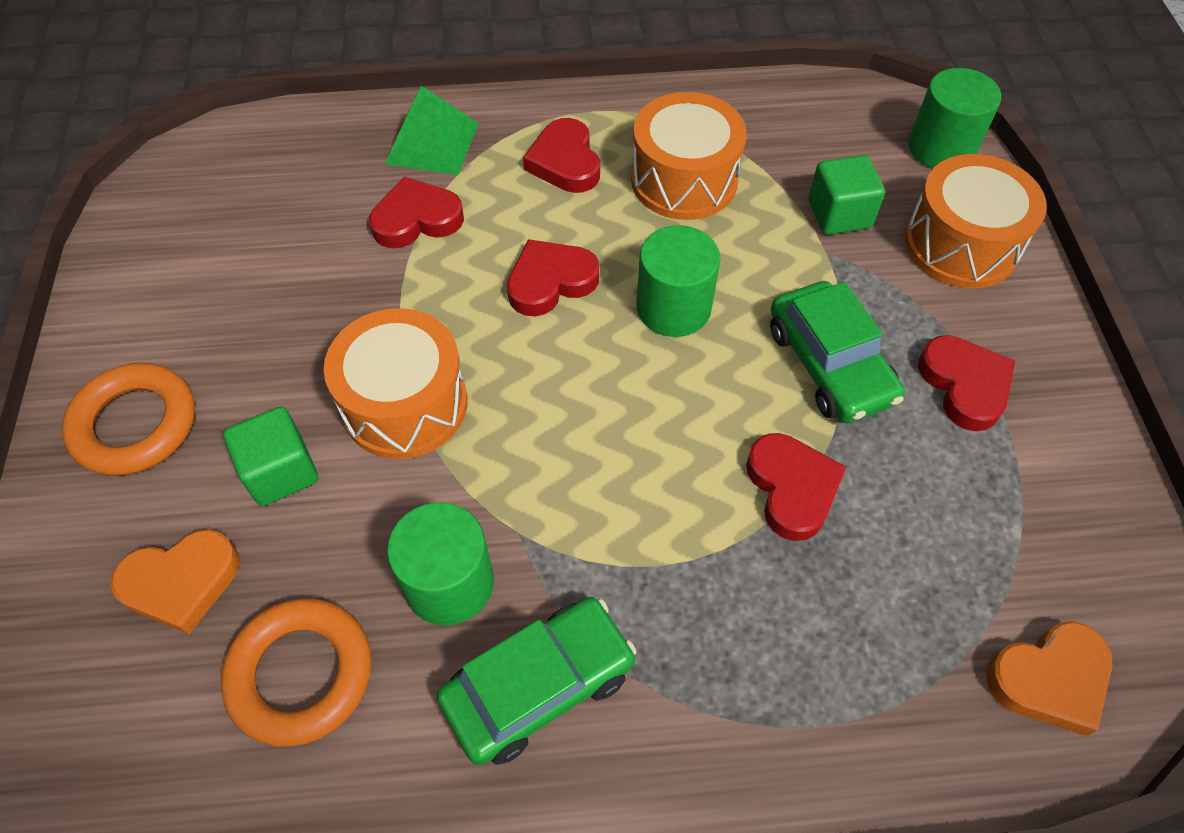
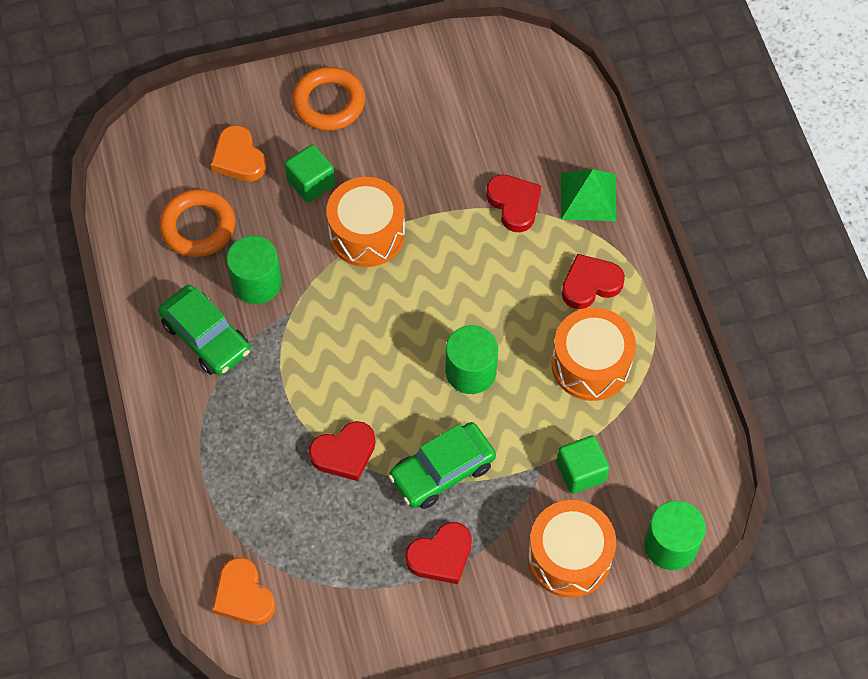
camera: 80 degrees right, 5 degrees up
red heart [507,239,599,316] -> none

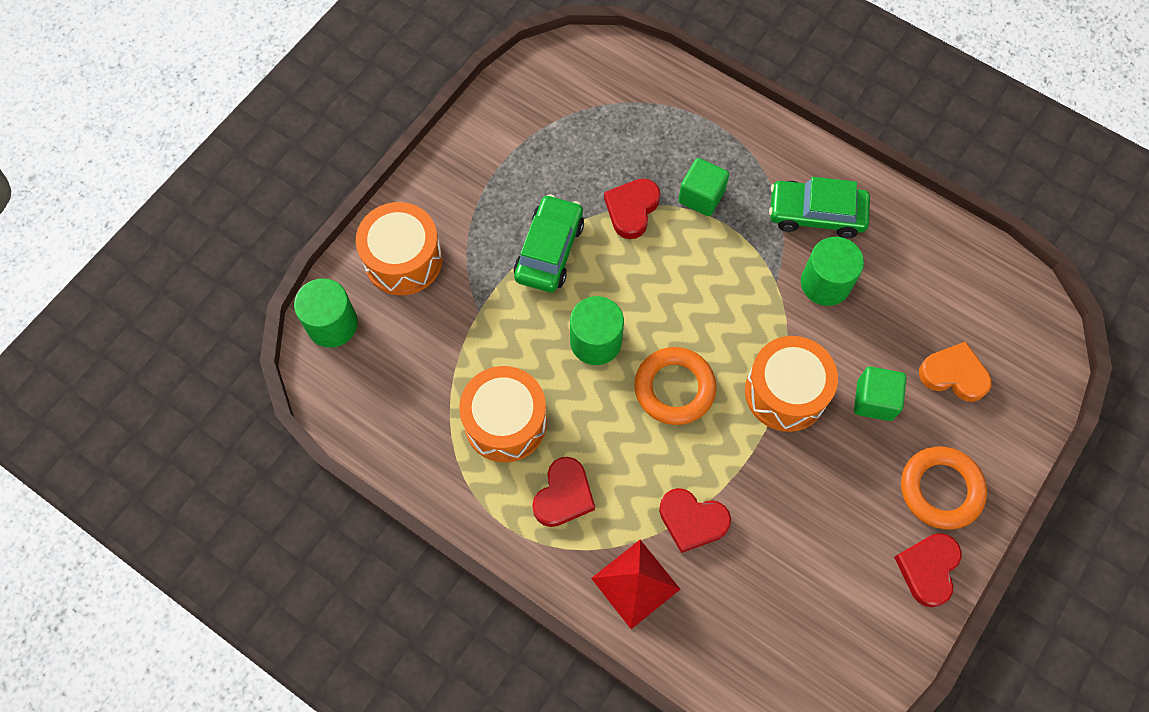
camera: 140 degrees right, 5 degrees up
orange ring [159,189,235,257] -> orange ring moved to [634,347,717,425]
orange heart [212,557,276,625] -> none
red heart [405,522,472,584] -> red heart moved to [894,533,961,607]
green cube [557,435,609,494] -> green cube moved to [678,158,729,216]
green pyramid [561,169,616,221] -> red pyramid [591,540,680,629]

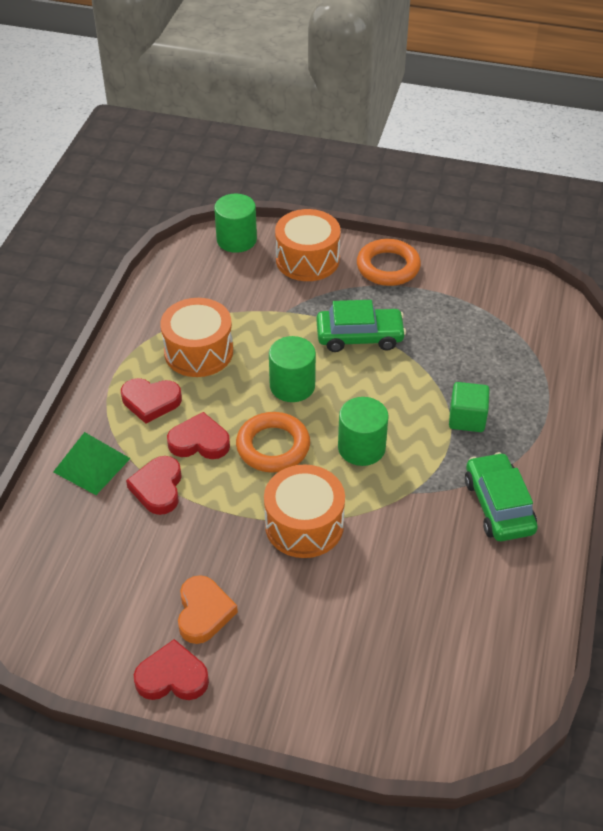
camera: 70 degrees right, 20 degrees down
red pyramid [591,540,680,629] -> green pyramid [53,432,131,495]
red heart [604,178,660,239] -> red heart moved to [167,412,230,459]
green cylinder [801,237,864,306] -> green cylinder moved to [338,397,389,466]
green cube [854,367,906,421] -> none
orange ring [901,446,987,530] -> orange ring moved to [357,239,421,286]
orange heart [919,342,992,402] -> orange heart moved to [178,575,238,644]

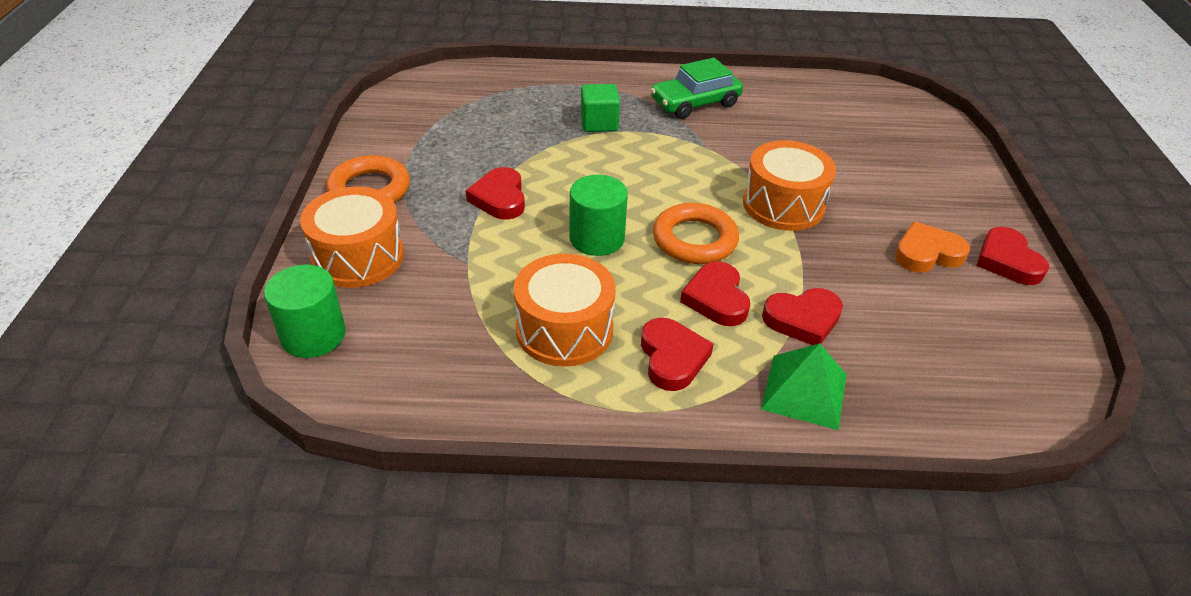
camera: 105 degrees left, 5 degrees down
green car [316,300,406,352] -> red heart [466,167,525,220]
green cylinder [338,397,389,466] -> none

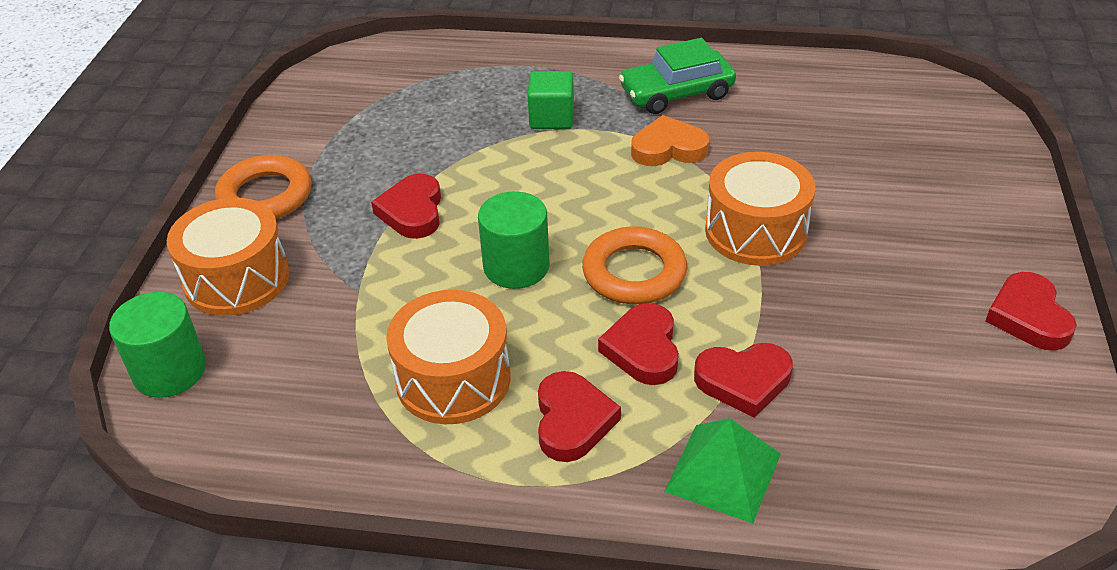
camera: 10 degrees right, 0 degrees up
orange heart [895,222,970,272] -> orange heart moved to [631,115,709,166]

